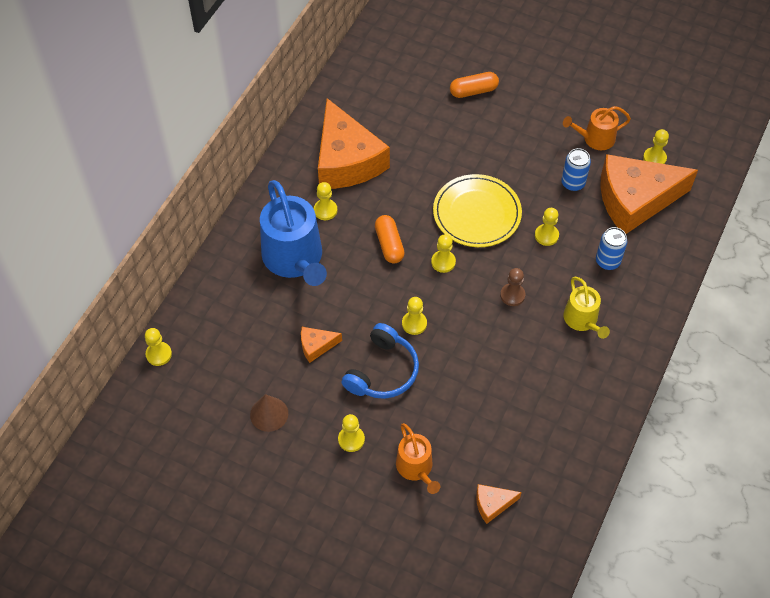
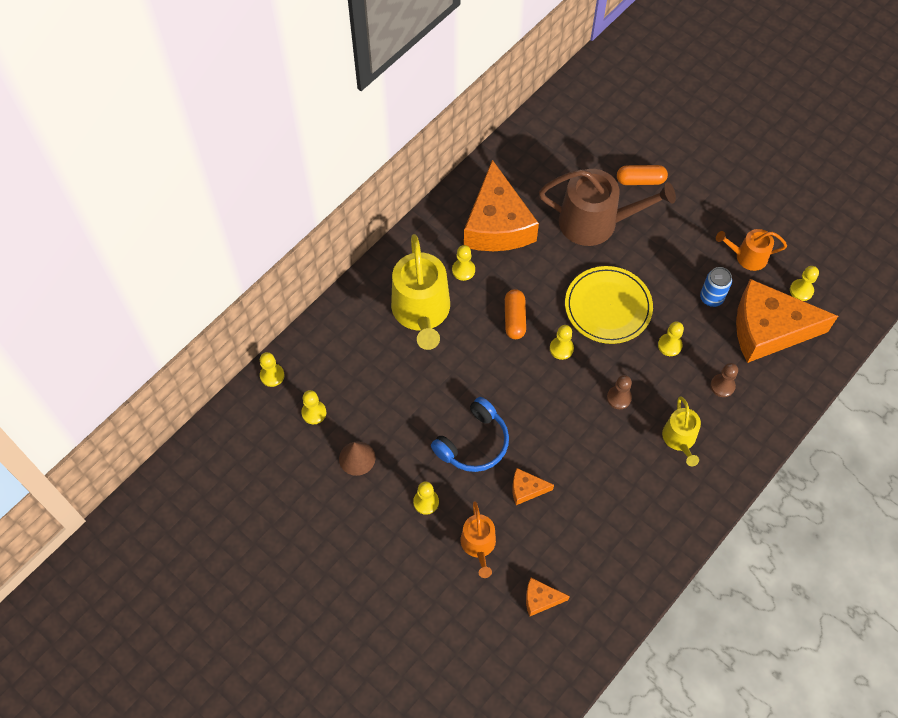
camera: 15 degrees right, 5 degrees up
blue watering can [260,180,327,286] -> yellow watering can [391,234,450,350]
orange cheese [301,327,342,363] -> orange cheese moved to [512,468,554,505]
yellow pawn [402,297,427,335] -> yellow pawn moved to [301,390,326,424]
blue can [596,227,627,270] -> brown pawn [710,363,738,397]
none -> brown watering can [539,169,676,246]

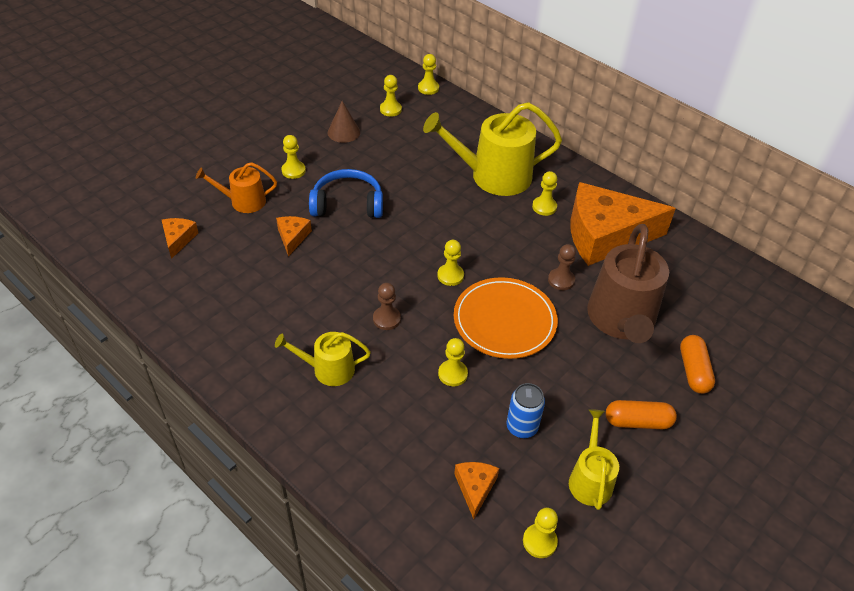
camera: 90 degrees right, 15 degrees down
blue headphones [431,397,509,472] -> blue headphones turned 135 degrees clockwise [309,169,383,218]
orange capsule [505,289,526,339] -> orange capsule moved to [606,400,677,429]
yellow plate [565,266,653,344] -> orange plate [454,277,558,359]
brown pawn [710,363,738,397] -> brown pawn moved to [548,244,576,290]
orange watering can [716,229,787,271] -> yellow watering can [569,409,619,510]
orange cheese [736,279,838,363] -> orange cheese [454,462,499,519], size x0.42

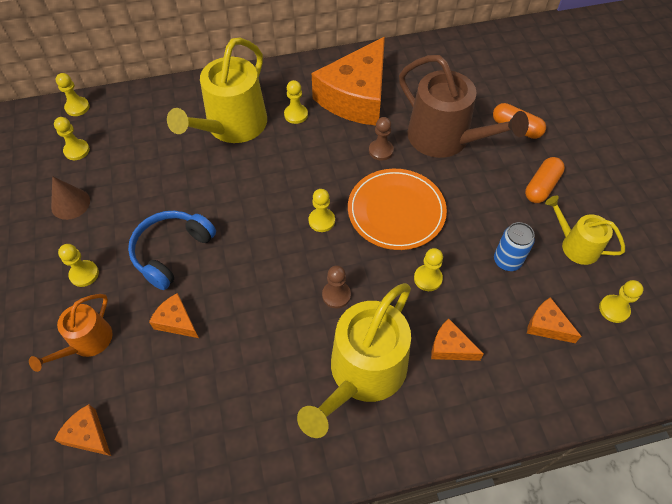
camera: 55 degrees left, 10 degrees up
yellow watering can [275,332,371,386] -> yellow watering can [297,283,411,438], size x1.84
none -> orange cheese [431,318,484,361]

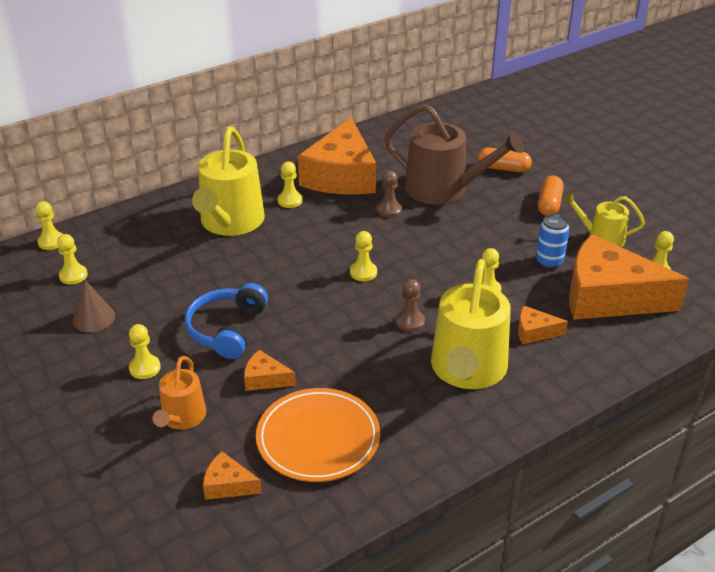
camera: 20 degrees left, 20 degrees down
orange plate [348,169,447,250] -> orange plate moved to [256,388,380,482]
orange cheese [527,297,582,343] -> orange cheese [569,234,689,320], size x2.40

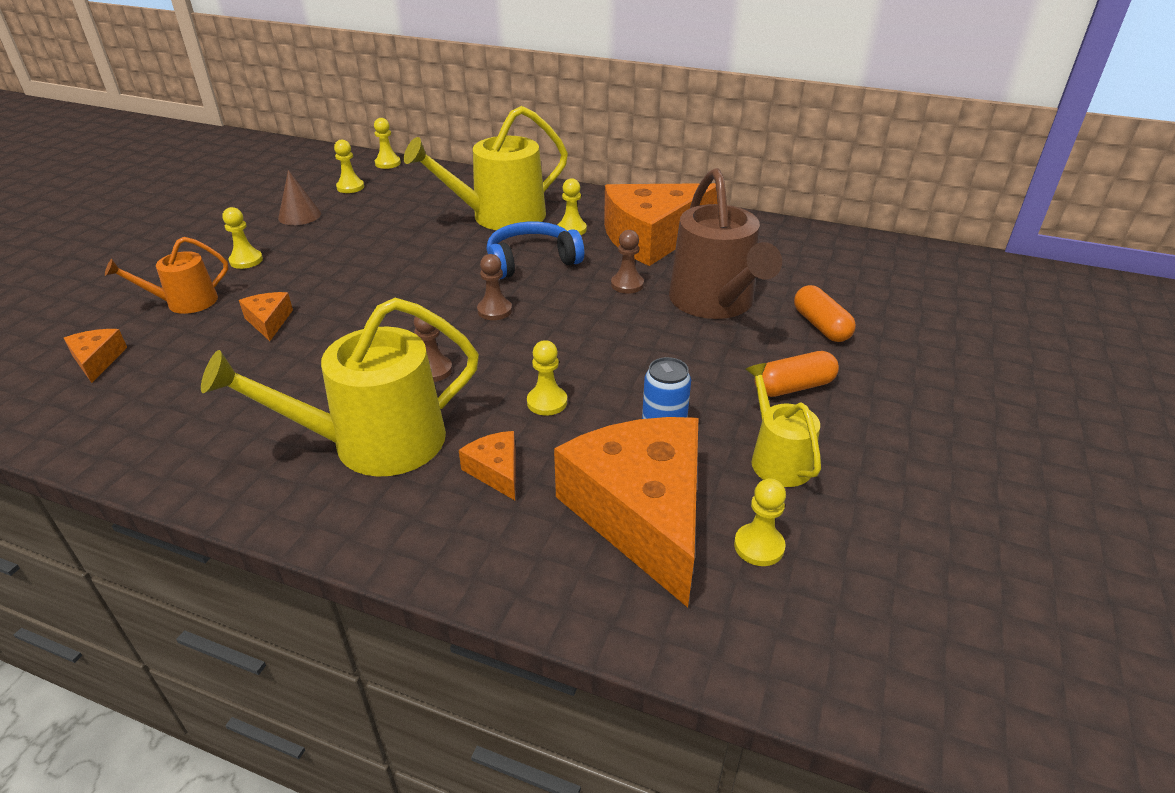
camera: 55 degrees right, 0 degrees up
blue headphones [185,283,268,359] -> blue headphones moved to [487,222,584,279]
orange plate [256,388,380,482] -> none
yellow pawn [350,231,377,281] -> brown pawn [477,254,512,320]

